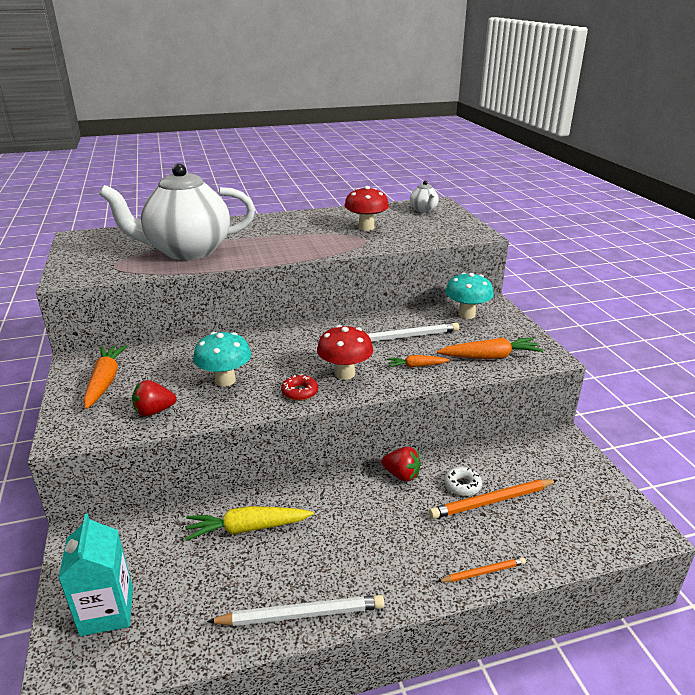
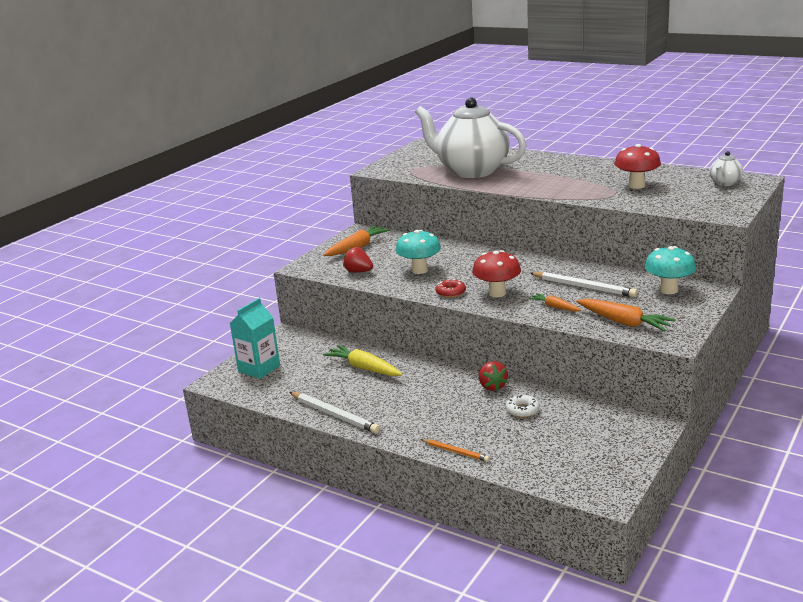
camera: 50 degrees right, 5 degrees down
orange pencil [429,479,558,519] -> none

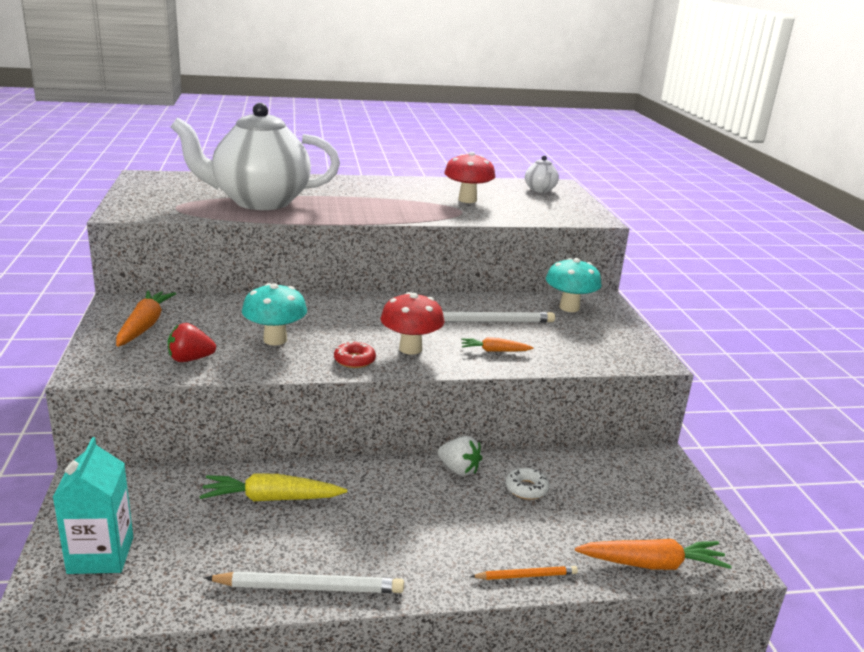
camera: 45 degrees left, 0 degrees up
red strawberry [479,361,508,391] -> white strawberry [438,436,482,476]
orange carrot [576,299,676,331] -> orange carrot moved to [575,539,731,570]

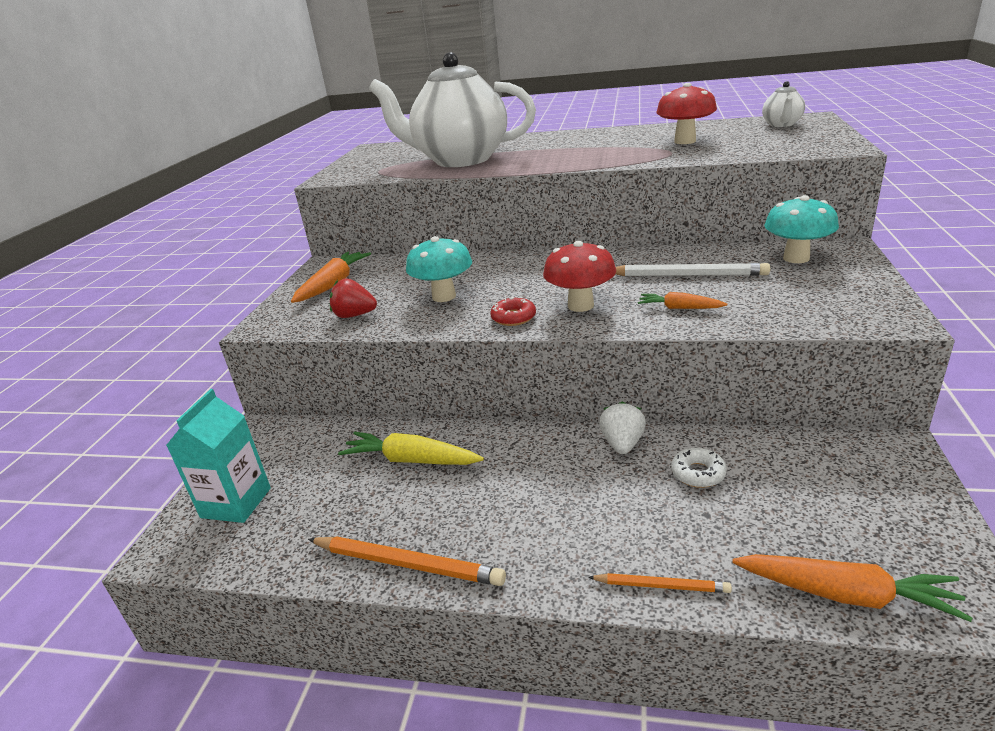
camera: 25 degrees right, 5 degrees up
white pencil [205,572,404,593] -> orange pencil [308,536,506,586]
white strawberry [438,436,482,476] -> white strawberry turned 135 degrees counterclockwise [599,401,646,454]

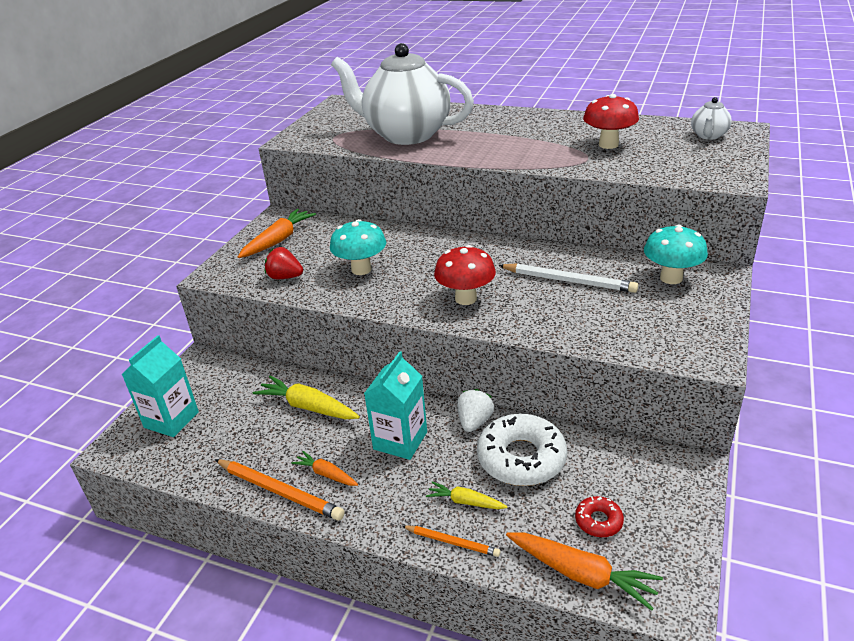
camera: 10 degrees right, 5 degrees up
red donut [490,297,536,326] -> red donut moved to [575,496,624,537]
orange carrot [638,292,727,309] -> orange carrot moved to [291,451,358,486]
white donut [671,448,727,488] -> white donut [477,414,567,486], size x2.08
none -> turquoise carton [364,351,427,460]
none -> yellow carrot [426,482,508,509]

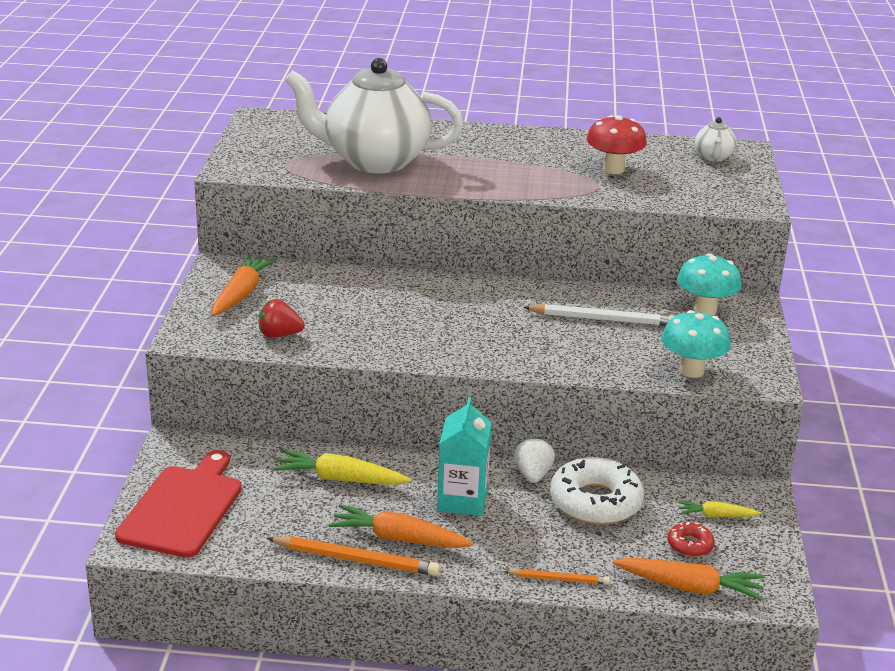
camera: 20 degrees left, 5 degrees down
turquoise carton [122,335,199,437] -> red cutting board [115,450,242,558]
orange carrot [291,451,358,486] -> orange carrot [328,504,473,548], size x1.72
turquoise mushroom [330,219,386,275] -> turquoise mushroom moved to [661,310,731,378]
yellow carrot [426,482,508,509] -> yellow carrot moved to [678,501,761,517]
red mushroom [434,245,496,305] -> none

